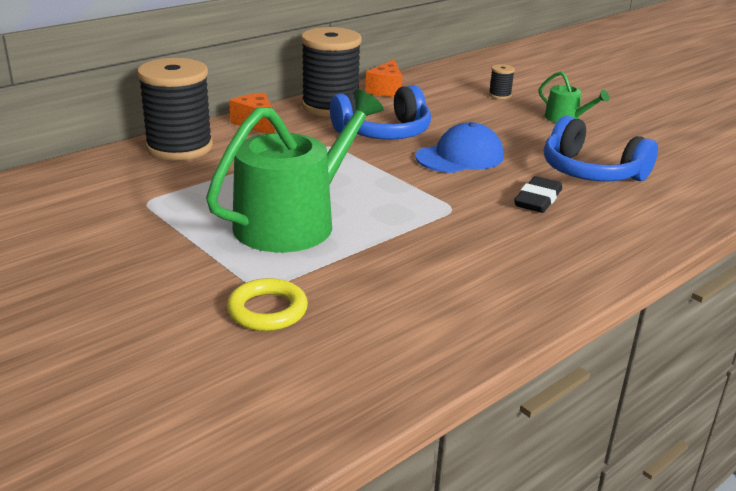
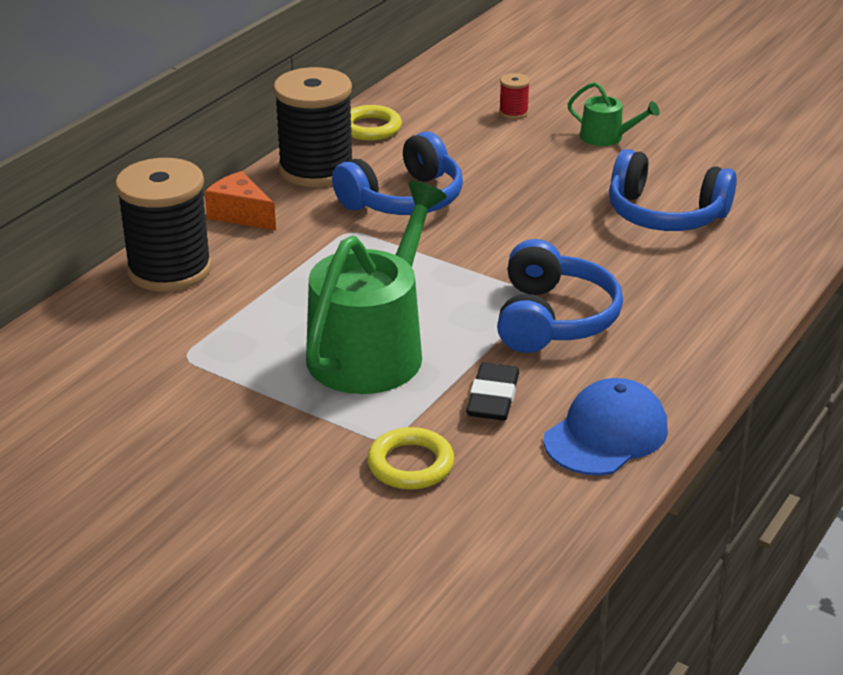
camera: 15 degrees left, 5 degrees up
orange cheese [365,59,402,97] -> yellow ring [350,105,402,141]
blue cap [415,122,504,173] -> blue cap moved to [543,378,668,476]
black spool [489,64,515,99] -> red spool [499,73,530,119]
black eraser [514,176,562,213] -> black eraser moved to [466,363,519,420]
none -> blue headphones [497,239,623,353]

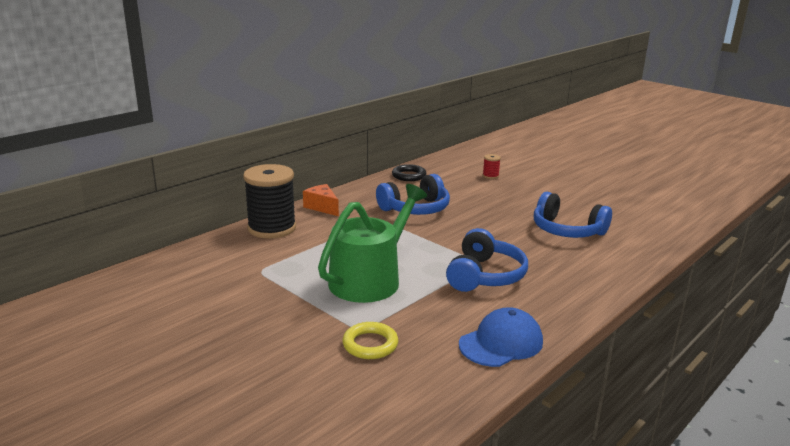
camera: 10 degrees right, 10 degrees down
black spool [273,67,353,187] -> none
yellow ring [350,105,402,141] -> black ring [392,164,426,181]
black eraser [466,363,519,420] -> none
green watering can [567,82,660,146] -> none

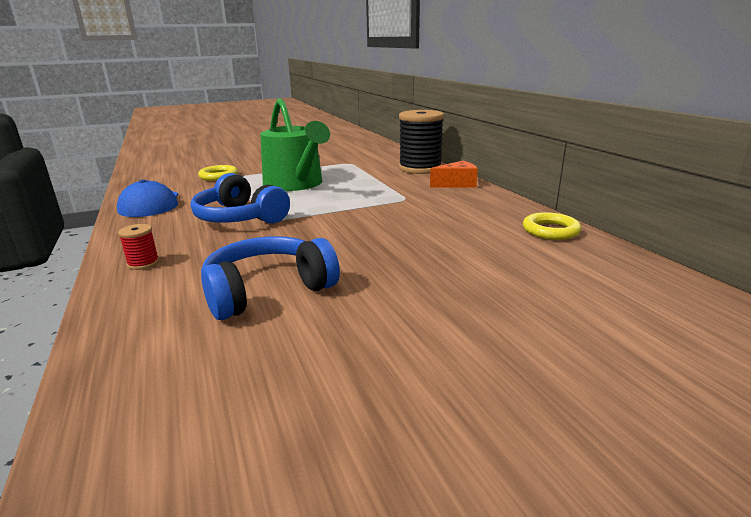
camera: 115 degrees right, 0 degrees up
blue headphones [376,174,450,215] -> none
black ring [392,164,426,181] -> yellow ring [523,212,581,240]
red spool [483,154,501,179] -> red spool moved to [118,224,159,270]

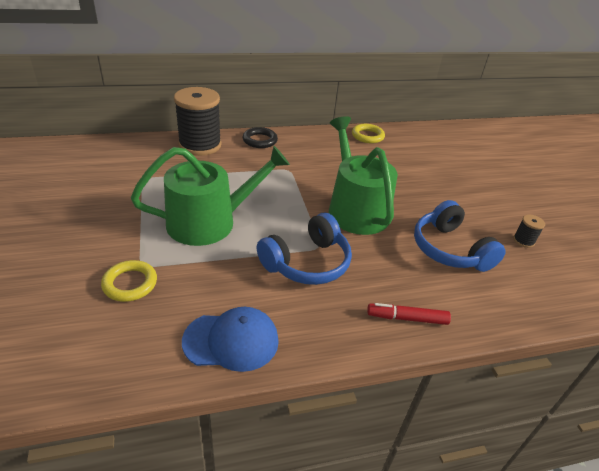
camera: 85 degrees left, 15 degrees up
red spool [118,224,159,270] -> red marker [367,303,451,325]
orange cheese [430,161,478,187] -> black ring [243,127,278,148]
none -> green watering can [329,116,398,235]
none -> black spool [513,215,545,248]

